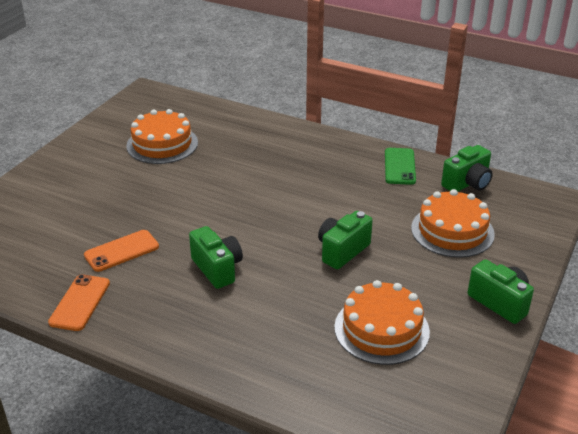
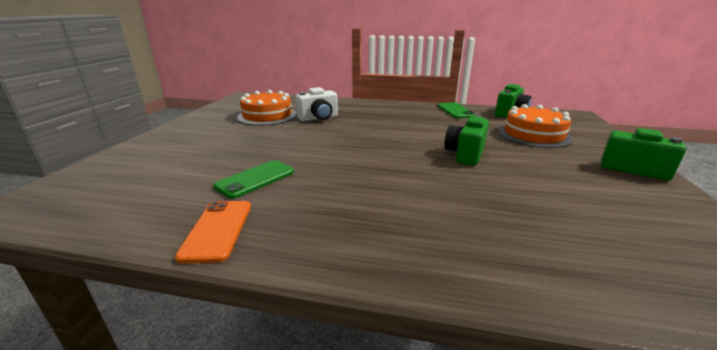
camera: 15 degrees left, 10 degrees down
orange phone [84,230,159,272] -> green phone [213,160,294,199]
green camera [189,226,243,289] -> none
orange cake [334,280,430,365] -> none
none -> white camera [296,87,338,121]

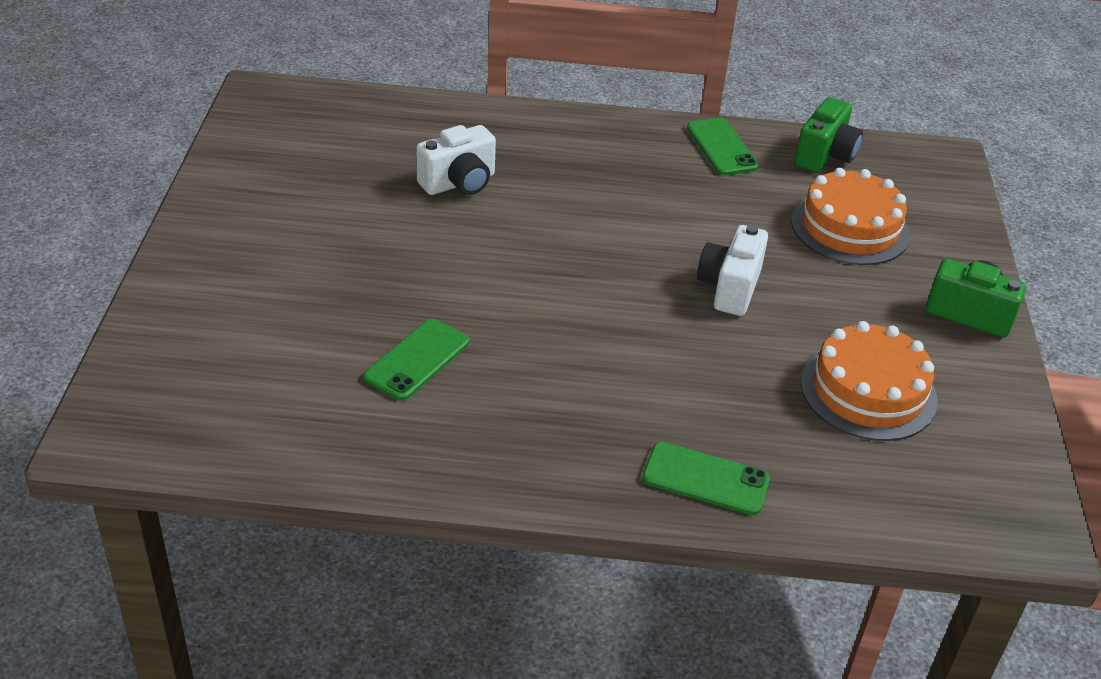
camera: 10 degrees left, 15 degrees up
orange phone [175,201,251,264] -> none
orange cake [237,90,297,126] -> orange cake moved to [801,321,938,441]
green camera [444,115,489,166] -> white camera [697,225,768,316]
none -> green phone [642,442,770,515]

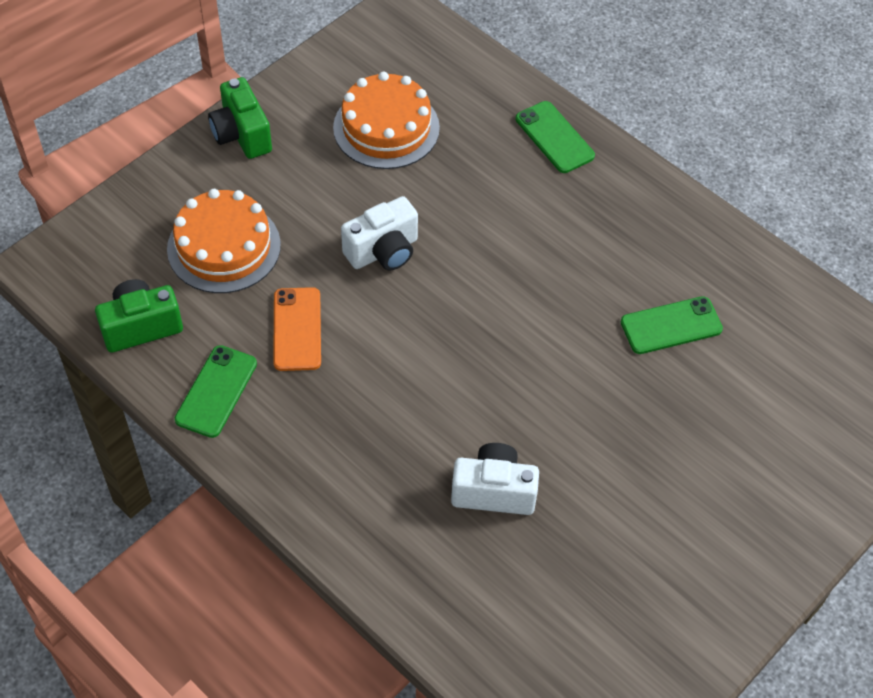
camera: 140 degrees left, 15 degrees up
none -> orange phone [273,287,321,371]

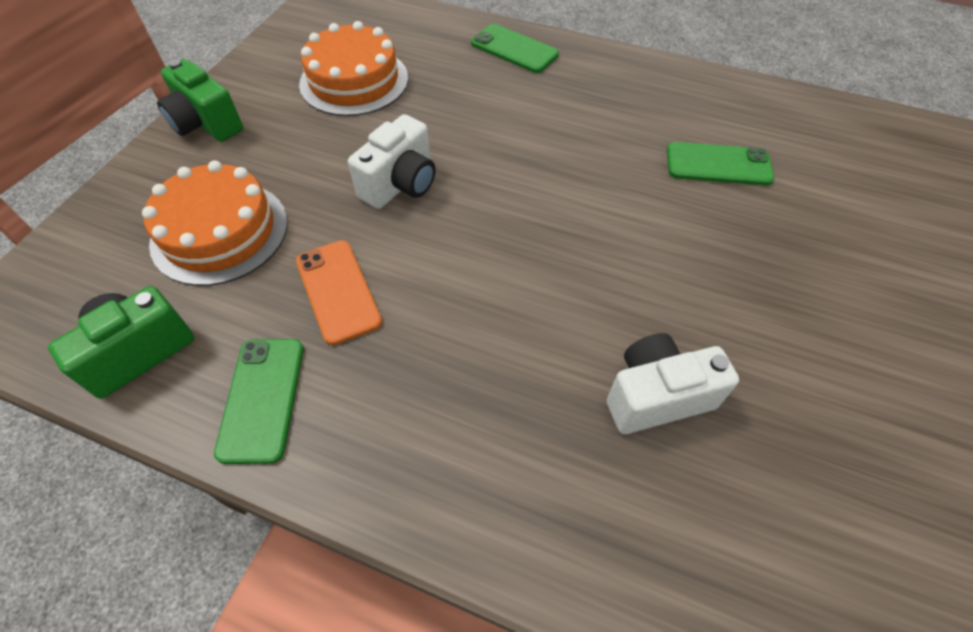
camera: 20 degrees left, 0 degrees up
green phone [621,296,723,354] -> green phone turned 45 degrees clockwise [667,142,774,186]

